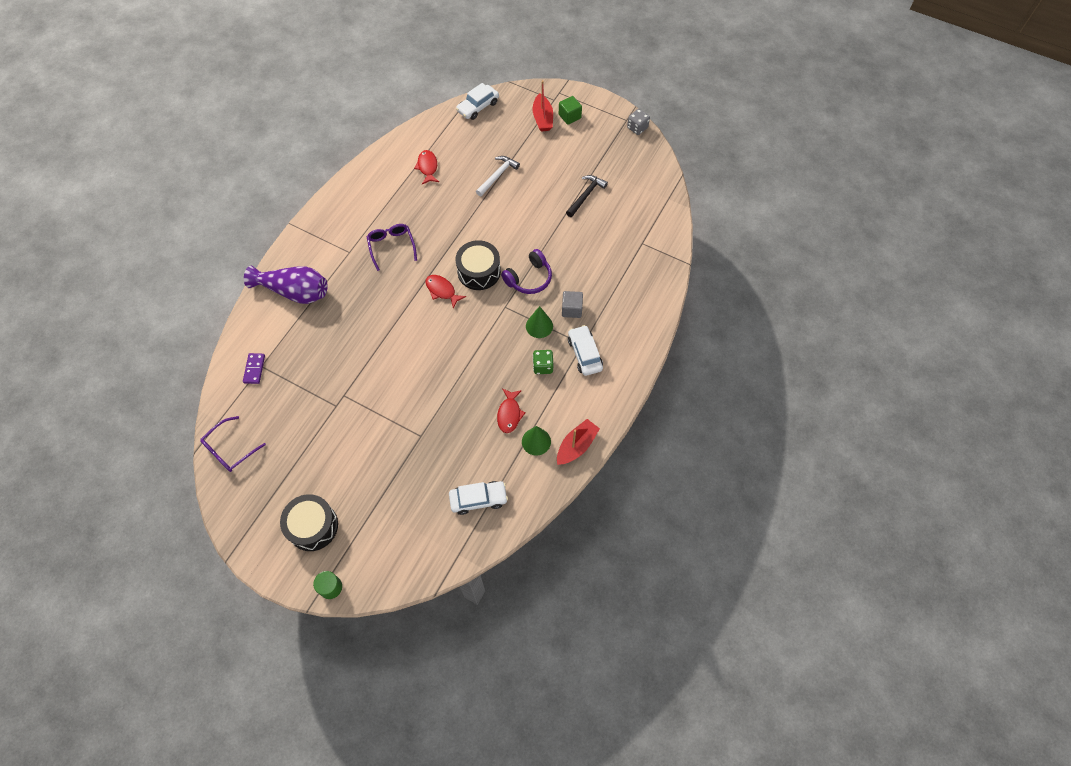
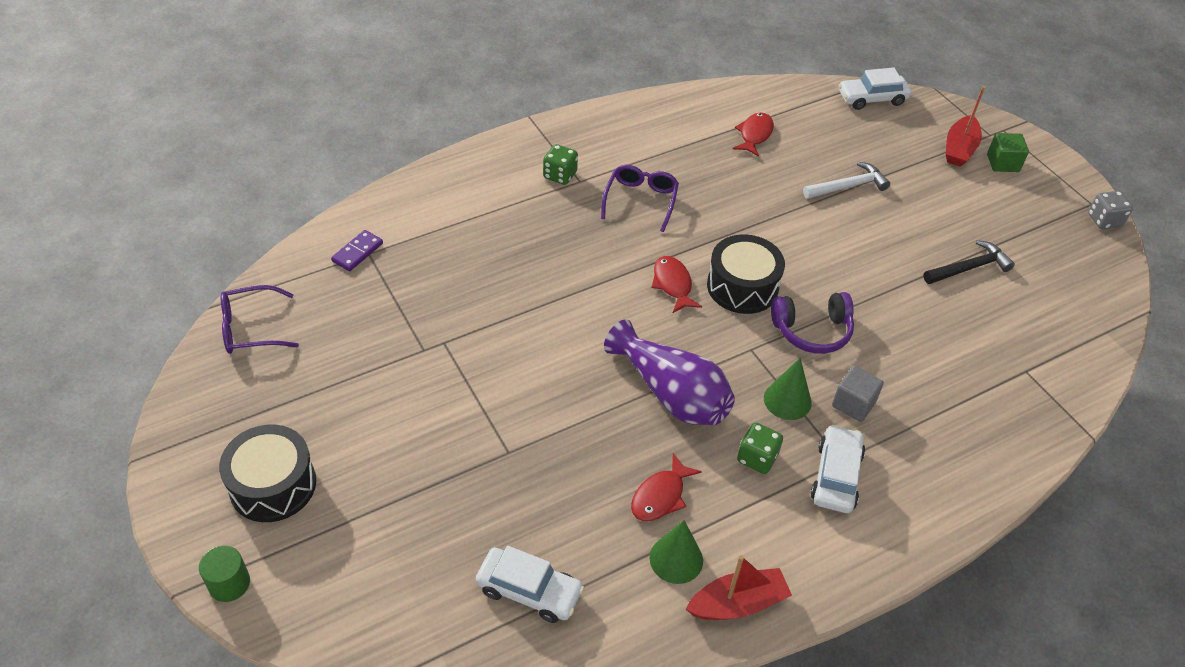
camera: 30 degrees right, 15 degrees down
purple vase [244,266,328,304] -> purple vase moved to [604,319,735,425]
none -> green dice [543,144,578,185]

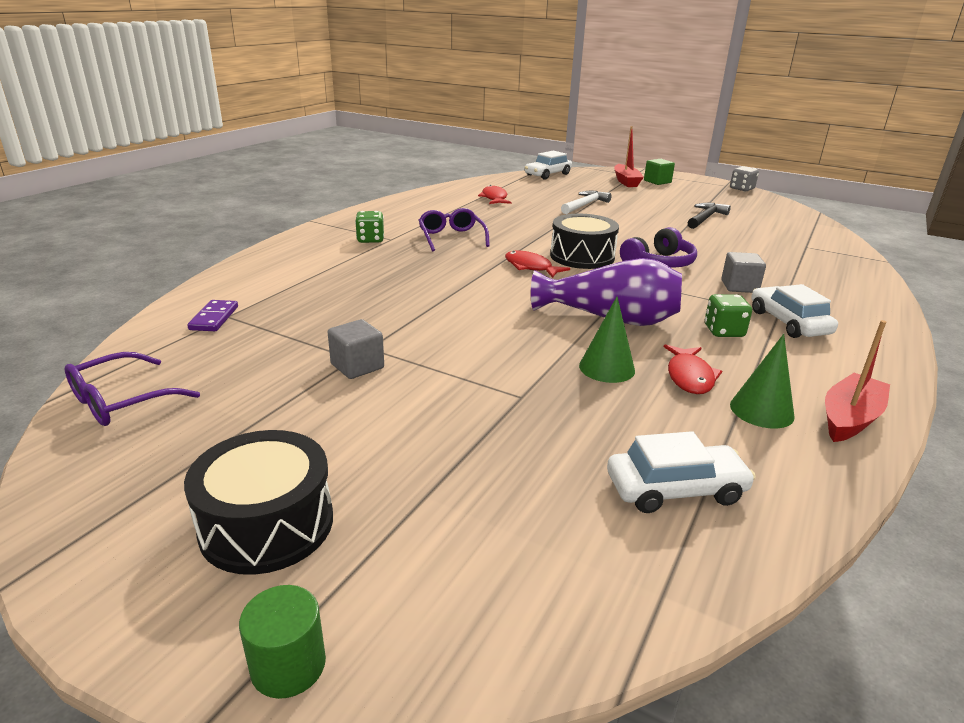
camera: 30 degrees left, 20 degrees down
green cone [764,358,812,420] -> green cone moved to [579,297,635,383]
none -> grey cube [328,319,384,379]

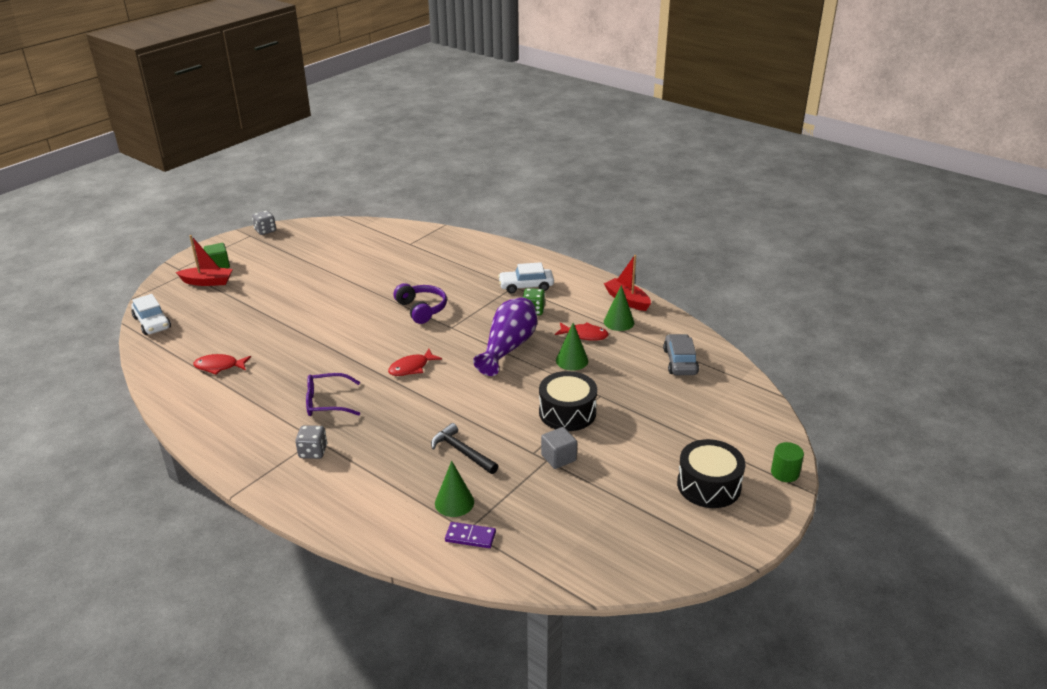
camera: 80 degrees left, 5 degrees up
purple glasses [64,352,200,426] -> none
green dice [355,211,384,243] -> grey dice [295,425,327,459]
black drum [550,214,619,269] -> black drum moved to [539,371,597,431]
white hammer [561,191,612,214] -> none
white car [607,431,756,513] -> grey car [663,334,699,375]
black hammer [687,203,731,229] -> black hammer moved to [431,423,498,474]
grey cube [721,252,766,293] -> none
none -> green cone [435,461,474,517]

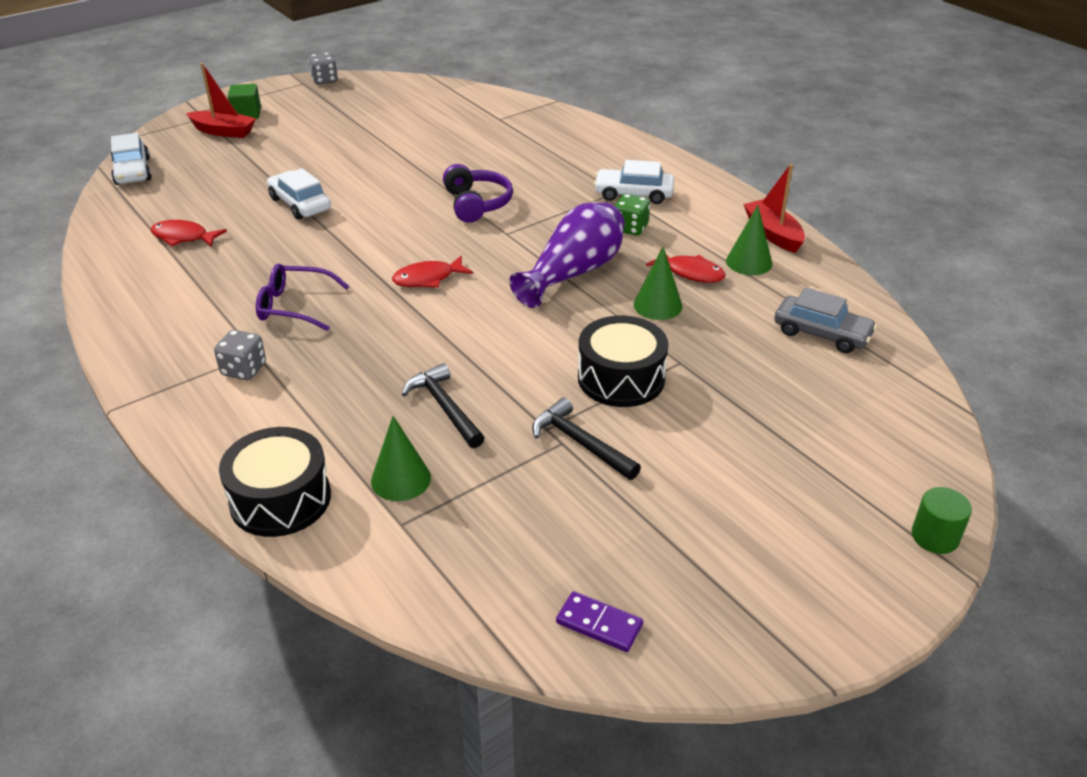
camera: 15 degrees right, 5 degrees up
purple domino [445,522,496,548] -> purple domino moved to [556,591,643,652]
grey cube [541,427,577,469] -> black hammer [532,398,641,480]
grey car [663,334,699,375] -> grey car turned 105 degrees clockwise [774,287,877,353]
black drum [677,439,745,508] -> black drum moved to [219,427,331,537]
none -> white car [267,168,331,220]

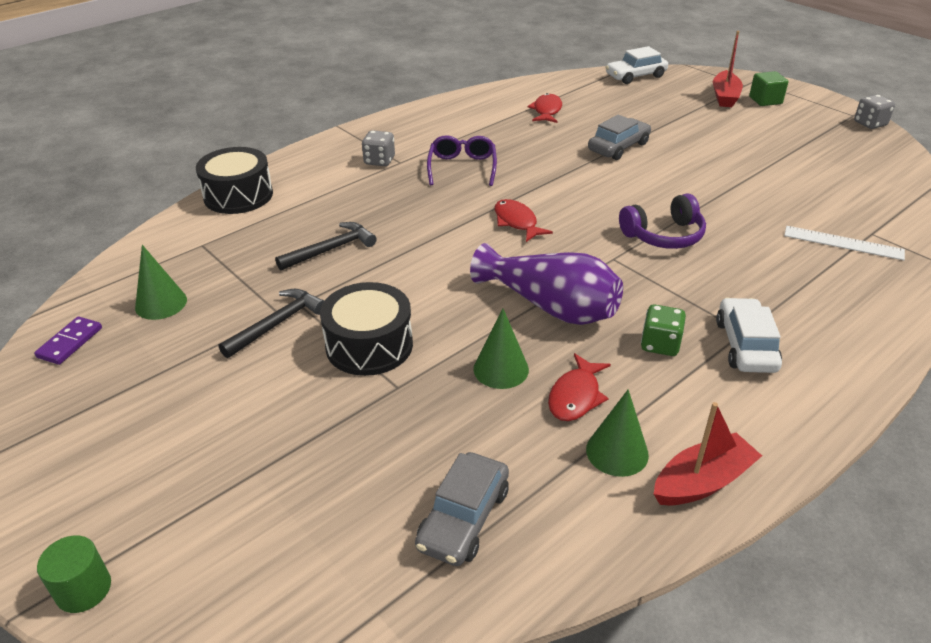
camera: 85 degrees right, 0 degrees up
white car [267,168,331,220] -> grey car [588,115,651,160]
green cone [371,416,431,501] -> green cone moved to [135,245,187,320]
none -> white ruler [784,226,905,260]

